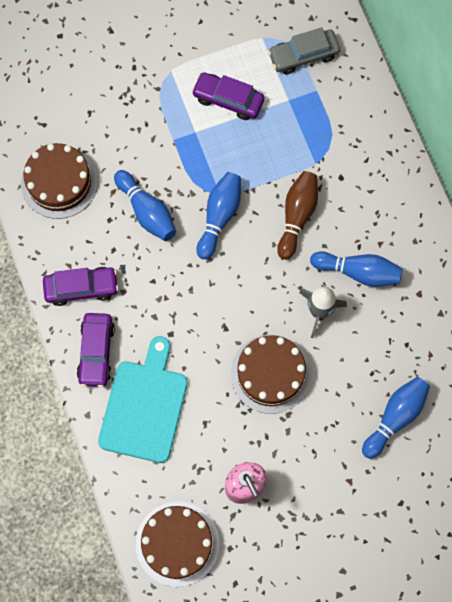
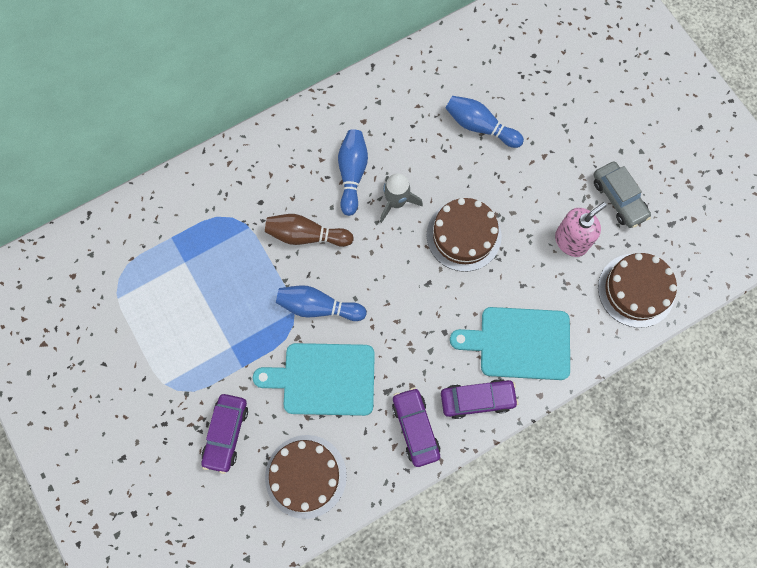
camera: 100 degrees left, 0 degrees up
blue bowling pin [114,170,176,241] -> turquoise cutting board [253,343,375,416]
purple car [192,72,264,120] -> purple car moved to [201,394,248,474]
grey car [268,27,340,74] -> grey car moved to [594,162,651,228]

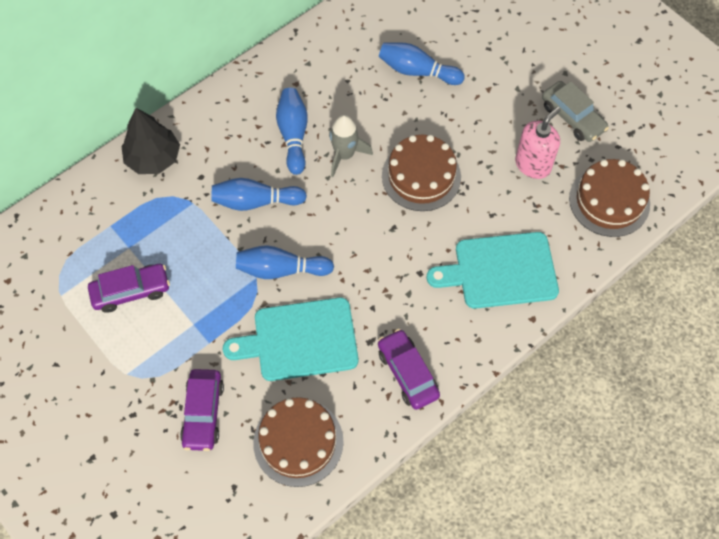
camera: 10 degrees left, 10 degrees down
brown bowling pin [265,214,354,247] -> blue bowling pin [211,178,307,211]
purple car [441,379,519,419] -> purple car moved to [88,264,170,313]
none -> black tree [121,108,180,174]

